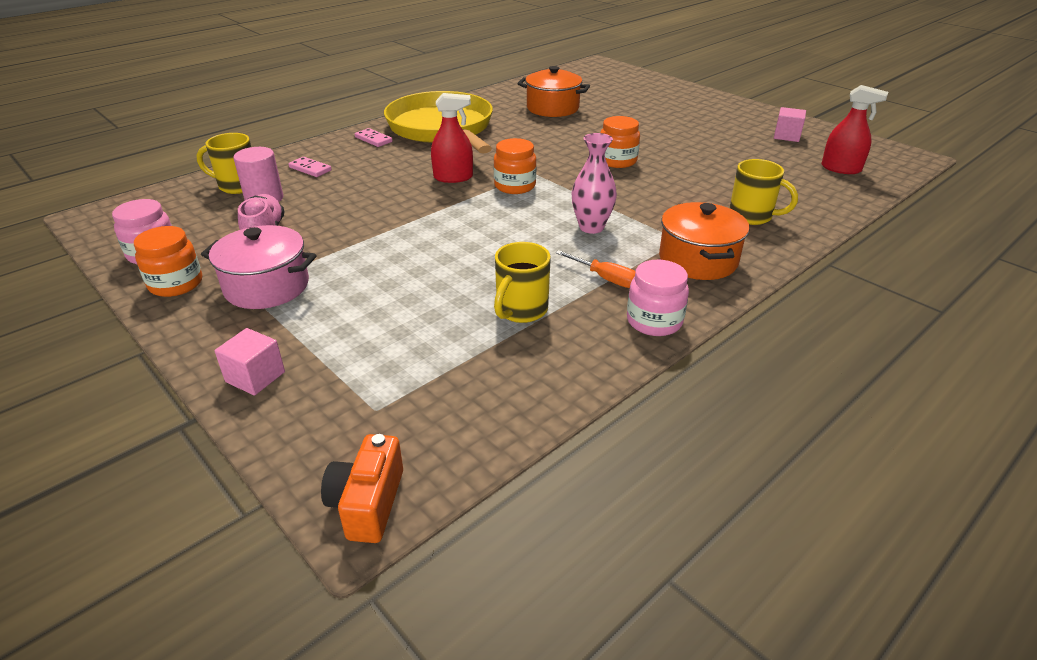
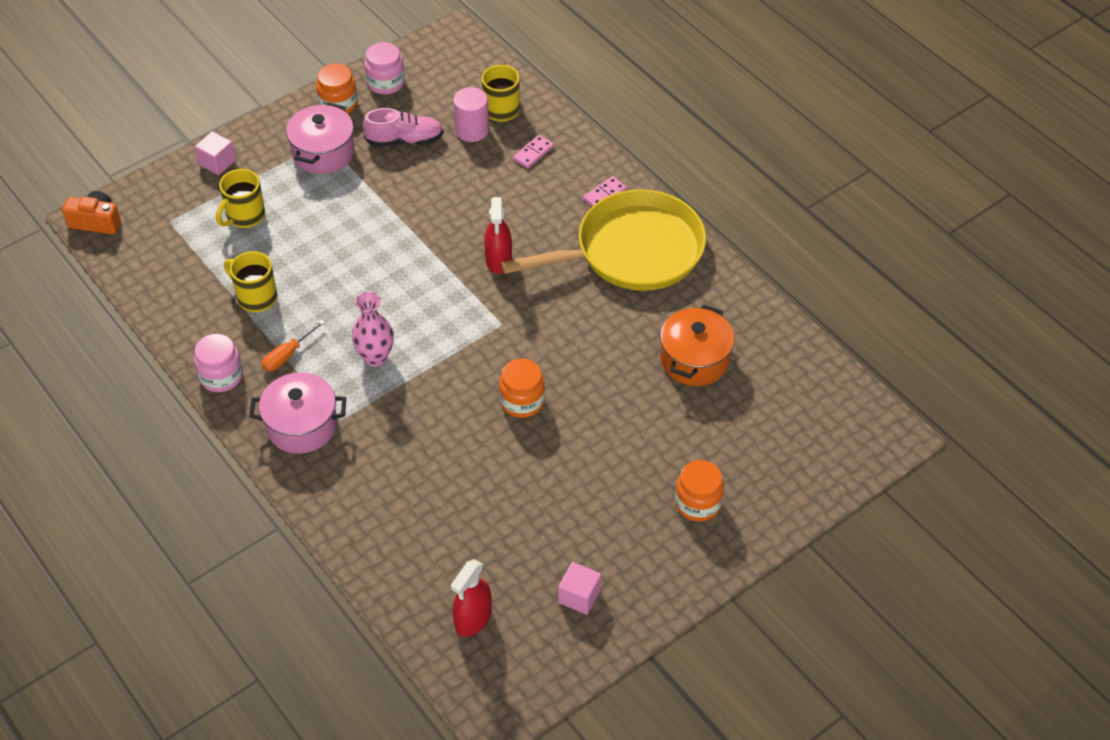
camera: 95 degrees right, 15 degrees up
orange jar [494,138,536,194] -> orange jar moved to [675,460,724,522]
orange pot [659,202,749,280] -> pink pot [249,373,346,454]
yellow mug [730,159,798,225] -> yellow mug moved to [216,169,265,228]

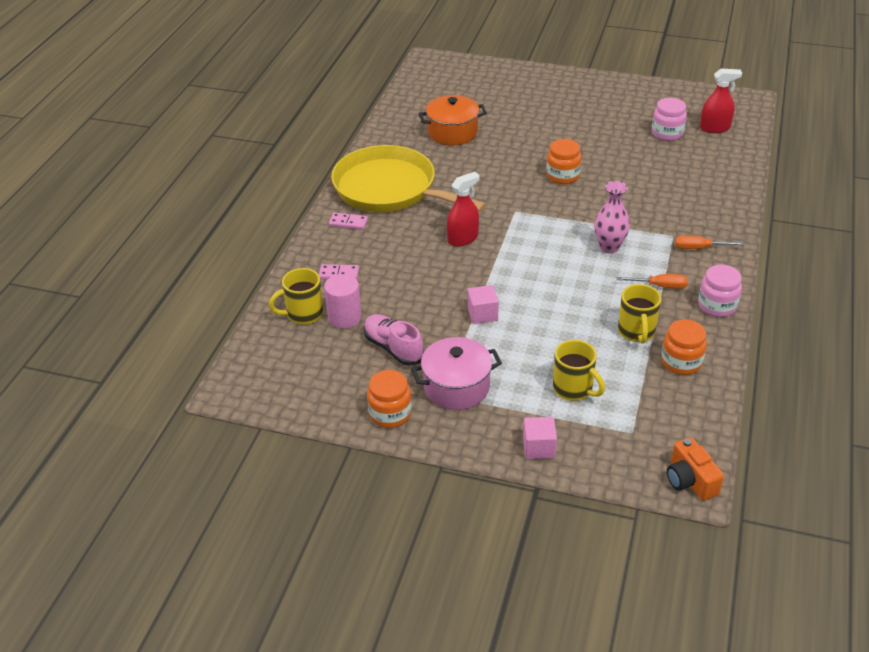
camera: 125 degrees left, 10 degrees down
yellow mug [216,169,265,228] -> yellow mug turned 45 degrees clockwise [553,340,605,401]
pink pot [249,373,346,454] -> orange screwdriver [675,235,743,249]
pink jar [364,42,405,94] -> pink jar moved to [652,98,687,141]
pink cube [558,562,601,615] -> pink cube moved to [467,285,499,324]
orange jar [675,460,724,522] -> orange jar moved to [661,319,707,375]

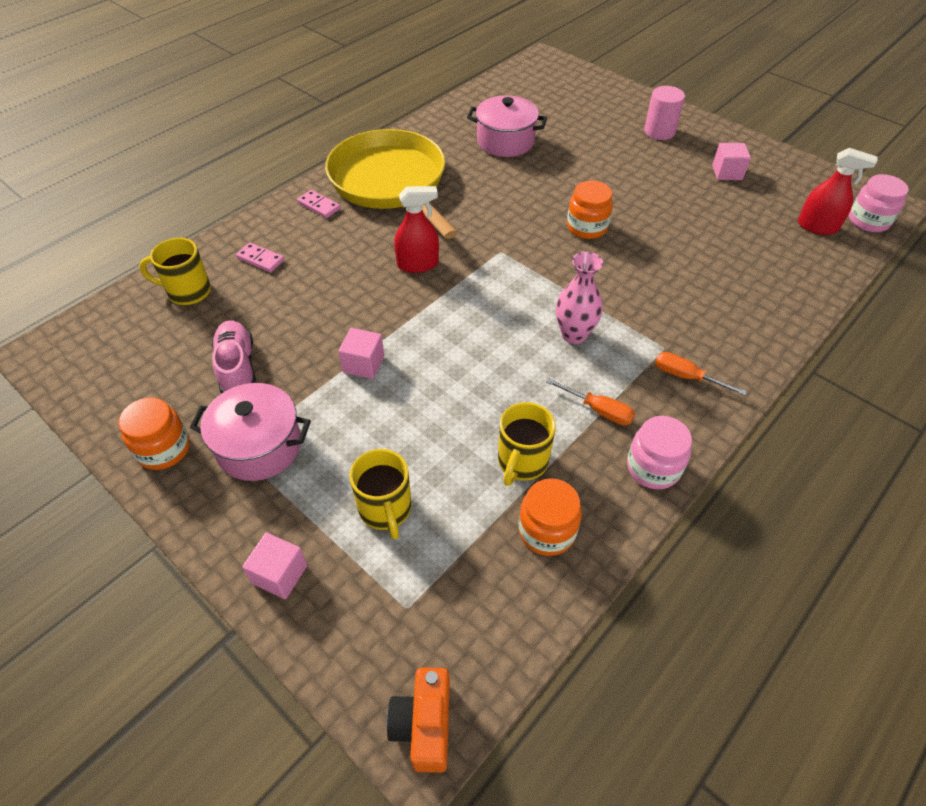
camera: 25 degrees right, 10 degrees up
pink cylinder [324,274,362,328] -> pink cylinder moved to [644,86,685,140]
orange pot [419,95,487,145] -> pink pot [467,95,547,157]
pink jar [652,98,687,141] -> pink jar moved to [849,174,909,232]
none -> pink cube [712,143,751,180]

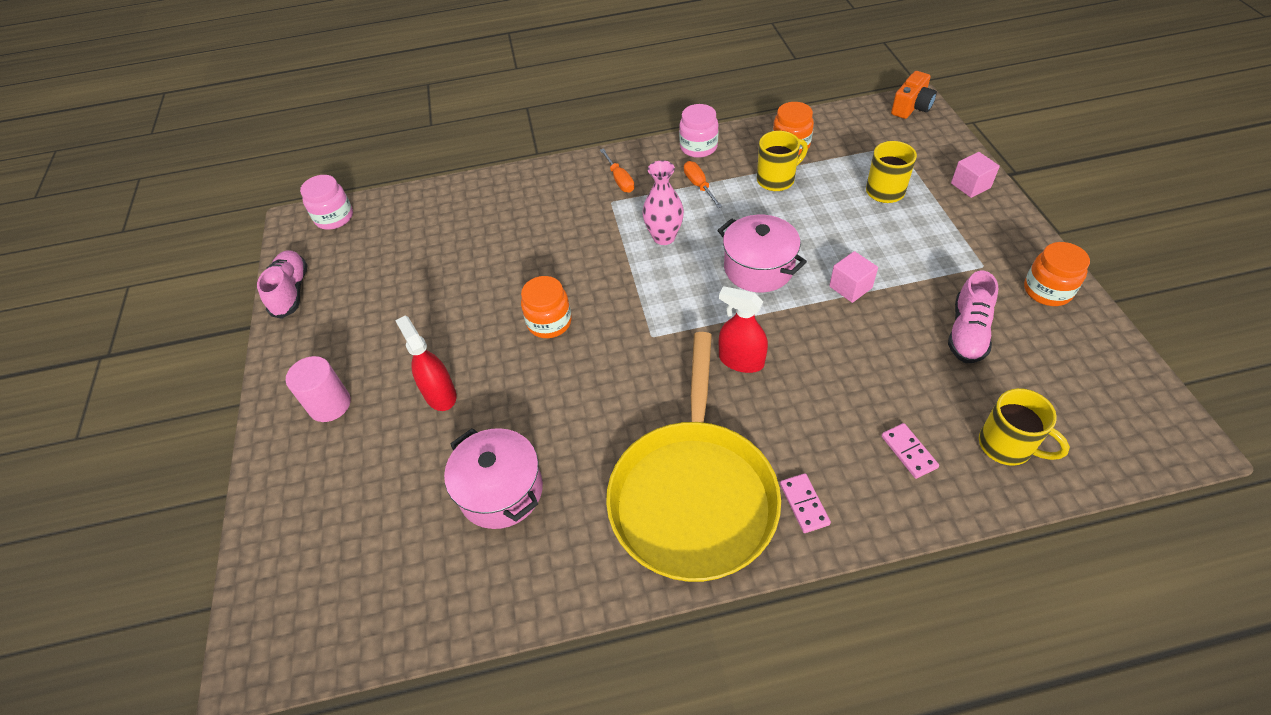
camera: 140 degrees left, 0 degrees up
pink pot [190,383,311,481] -> pink pot moved to [717,215,807,293]
pink cube [712,143,751,180] -> none
red spray bottle [798,148,878,235] -> red spray bottle moved to [395,316,456,411]
none -> pink shoe [257,250,308,319]

